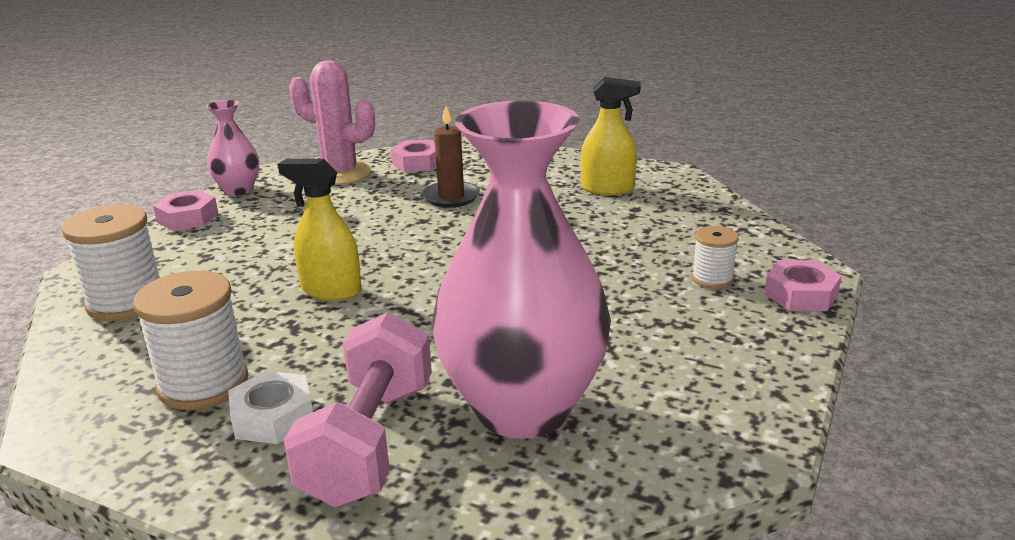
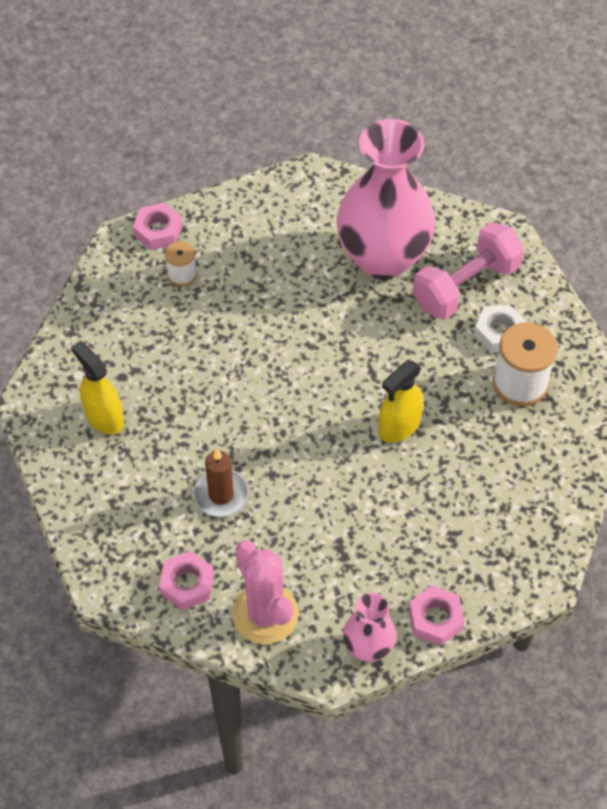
camera: 140 degrees left, 30 degrees up
white spool [62,204,160,321] -> none
yellow spray bottle [278,159,361,301] -> yellow spray bottle turned 75 degrees clockwise [379,361,424,443]

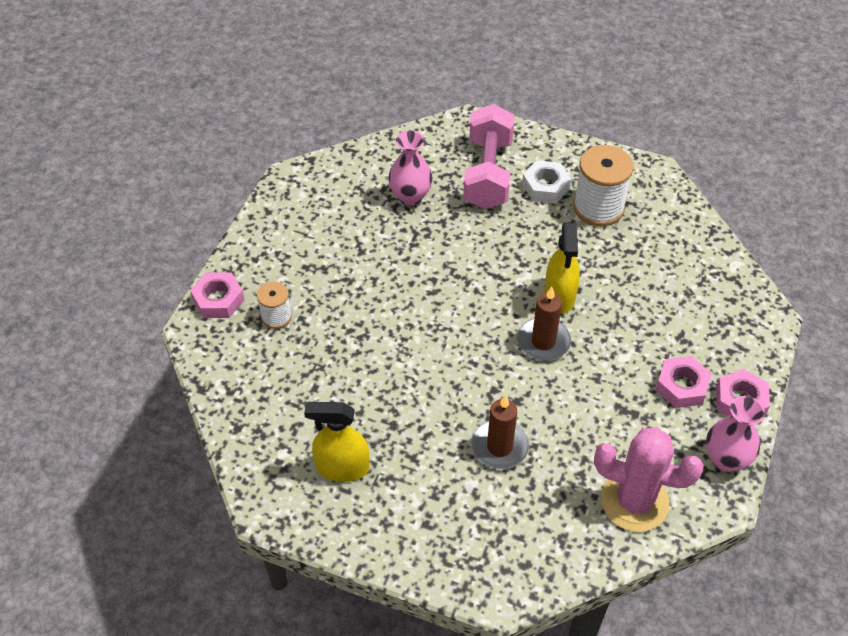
camera: 45 degrees left, 5 degrees down
pink nut [159,551,214,610] -> pink nut moved to [656,356,712,408]
pink vase [337,119,436,280] -> pink vase [388,130,433,205], size x0.47
none -> brown candle [517,287,571,361]

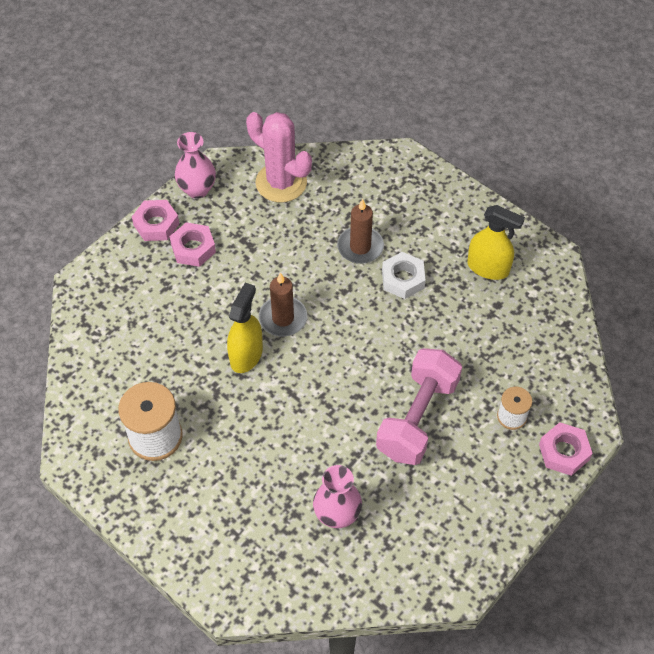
camera: 160 degrees left, 5 degrees up
pink dumbbell [463,104,514,209] -> pink dumbbell moved to [376,348,462,465]
white nut [522,160,571,203] -> white nut moved to [382,252,426,299]

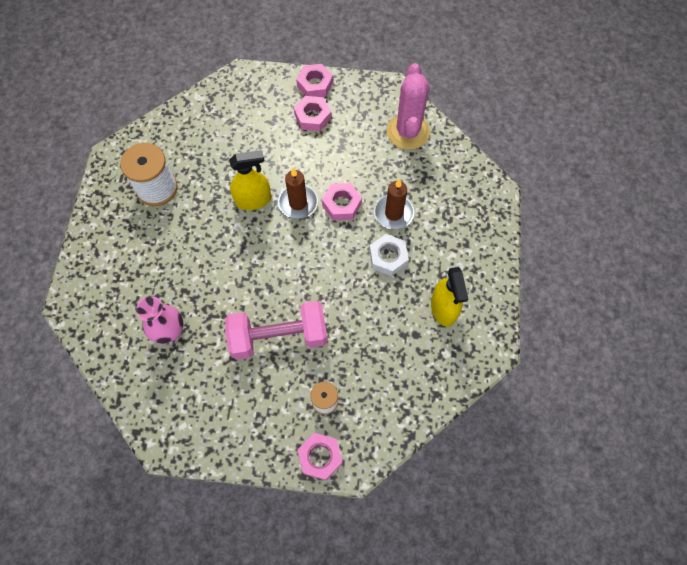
camera: 55 degrees right, 10 degrees up
pink vase [175,132,216,199] -> none
none -> pink nut [322,183,362,220]

